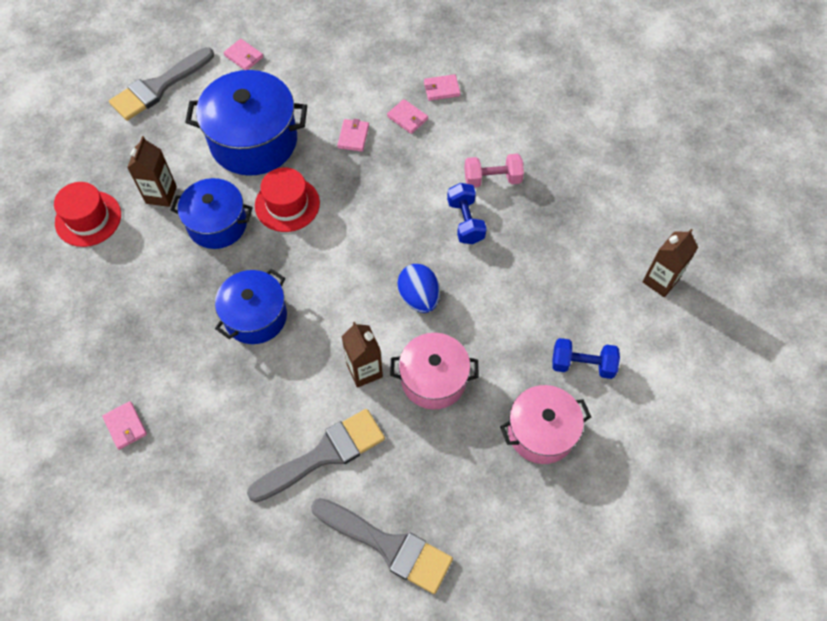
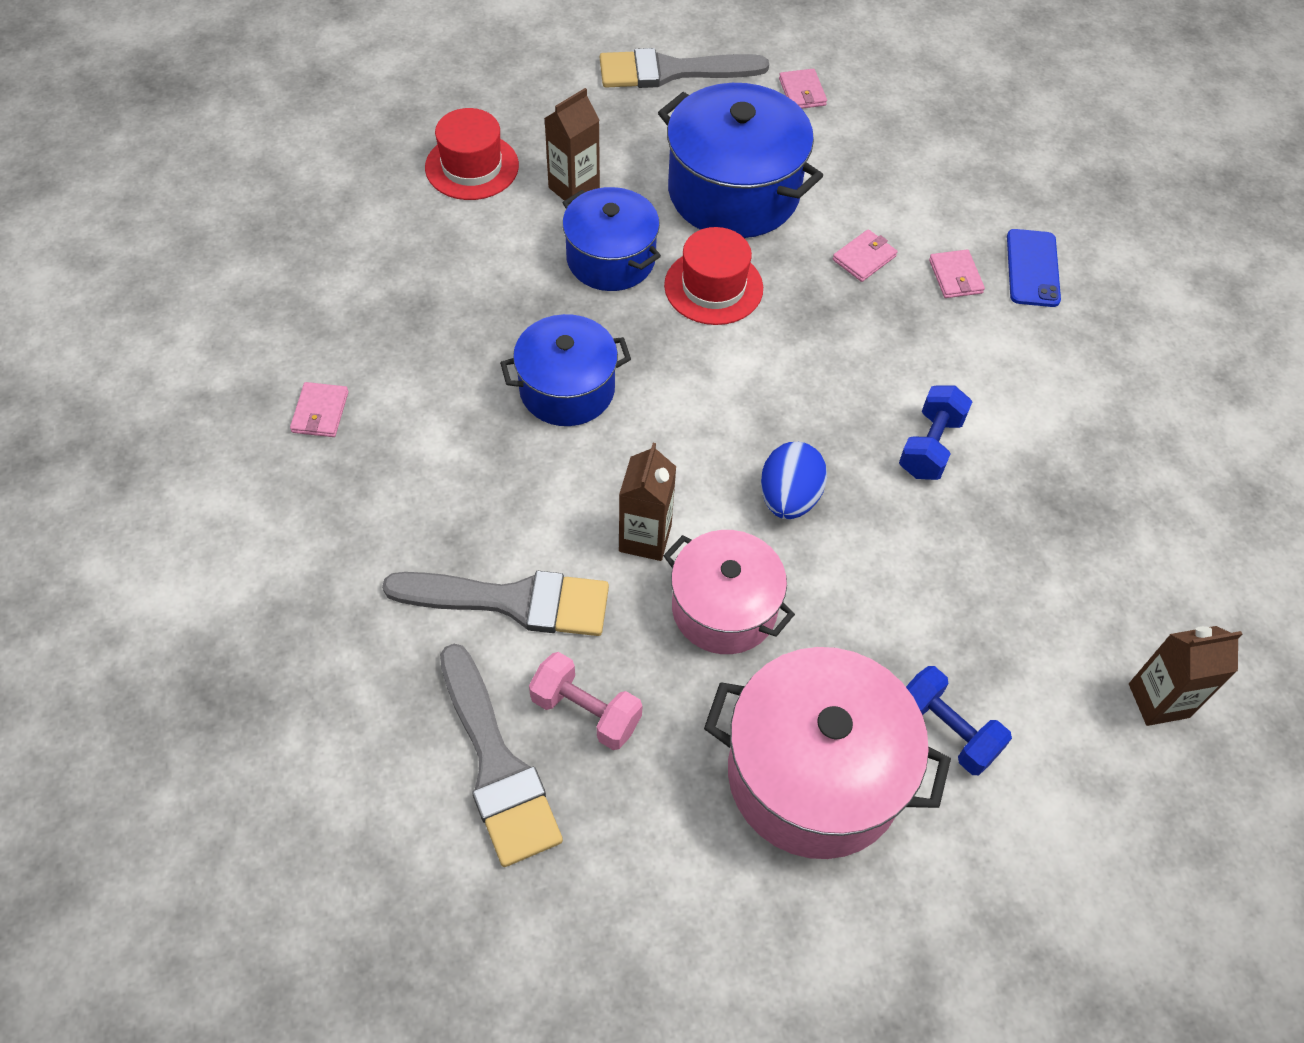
camera: 35 degrees right, 5 degrees down
pink wallet [424,74,461,101] -> blue phone [1007,229,1061,307]
pink dumbbell [464,154,524,188] -> pink dumbbell moved to [529,652,642,750]
pink pot [500,385,591,464] -> pink pot [704,647,951,859], size x1.55

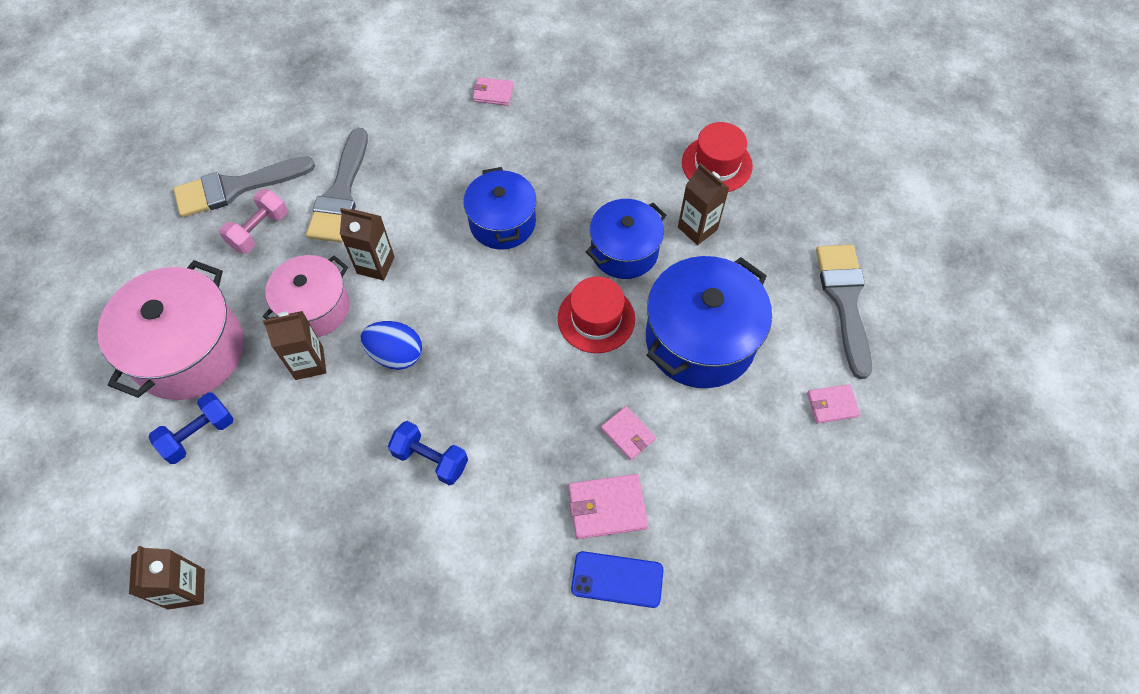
camera: 95 degrees right, 5 degrees up
pink wallet [929,250,985,298] -> pink wallet [568,474,648,539], size x1.54
none -> brown carton [263,311,326,380]

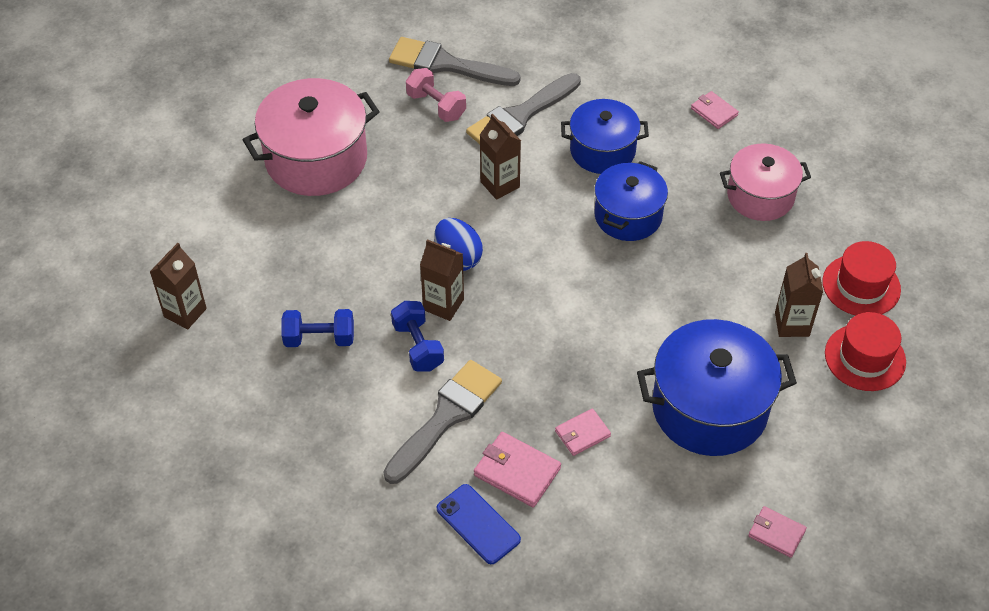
camera: 40 degrees right, 10 degrees down
blue dumbbell [149,392,234,464] -> blue dumbbell moved to [281,309,354,347]
pink dumbbell [219,189,288,254] -> pink dumbbell turned 60 degrees clockwise [406,68,466,122]
pink pot [263,255,350,337] -> pink pot moved to [720,144,811,221]
brown carton [263,311,326,380] -> brown carton moved to [420,239,464,321]
red hat [558,276,635,353] -> red hat moved to [825,312,906,391]
blue pot [586,199,666,279] -> blue pot moved to [561,99,649,174]
pink wallet [601,406,656,460] -> pink wallet turned 60 degrees clockwise [555,408,611,456]
grey brush [816,245,872,379] -> grey brush moved to [383,360,502,484]

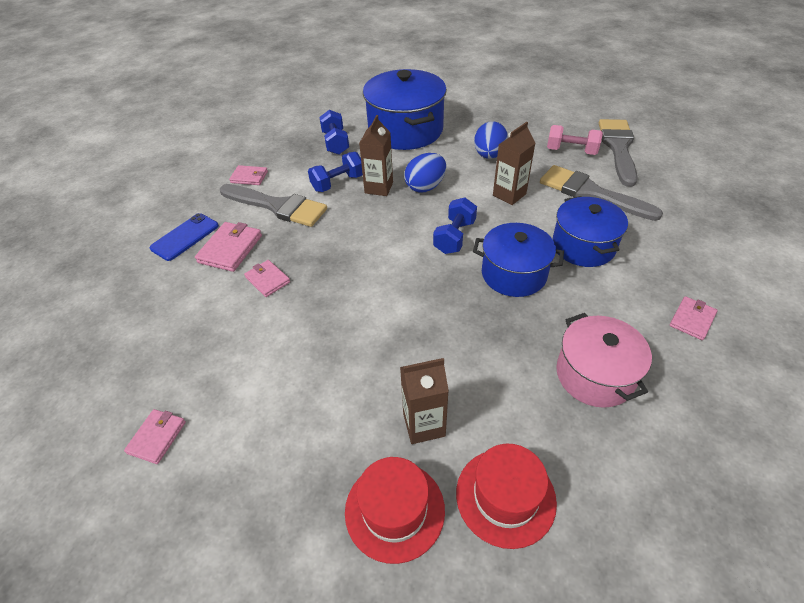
camera: 80 degrees right, 5 degrees down
brown carton [150,243,207,329] -> none
pink pot [243,78,380,196] -> none
pink dumbbell [406,68,466,122] -> pink dumbbell turned 75 degrees clockwise [547,125,603,155]
blue pot [637,319,797,456] -> blue pot moved to [363,69,447,150]
none -> pink wallet [229,165,268,185]
none -> blue dumbbell [433,197,477,254]
none -> blue egg [474,121,508,159]

